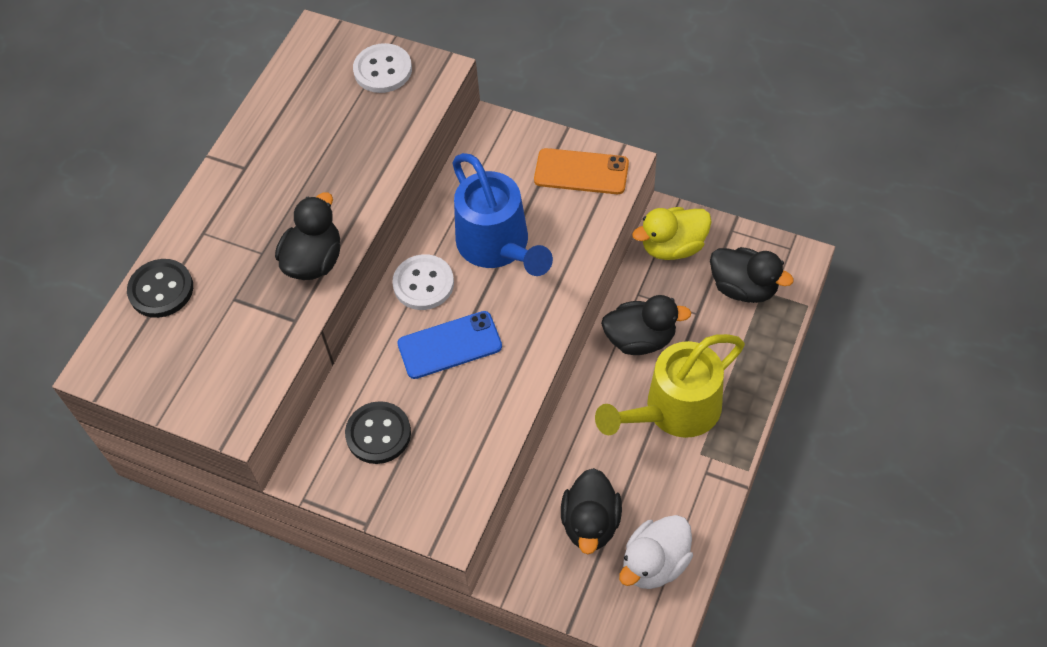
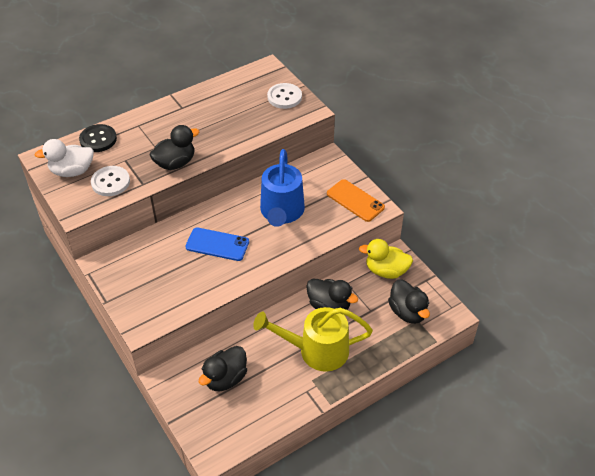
camera: 30 degrees right, 10 degrees down
black button [345,401,411,464] -> none
white button [392,254,454,310] -> white button moved to [91,166,130,196]
white duck [619,515,693,589] -> white duck moved to [35,139,94,177]

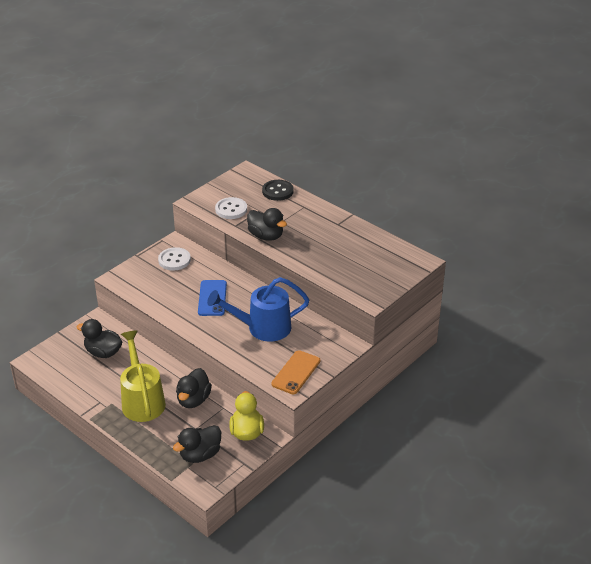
camera: 75 degrees right, 10 degrees down
white duck [35,139,94,177] -> none
white button [267,83,302,109] -> white button moved to [158,247,191,271]

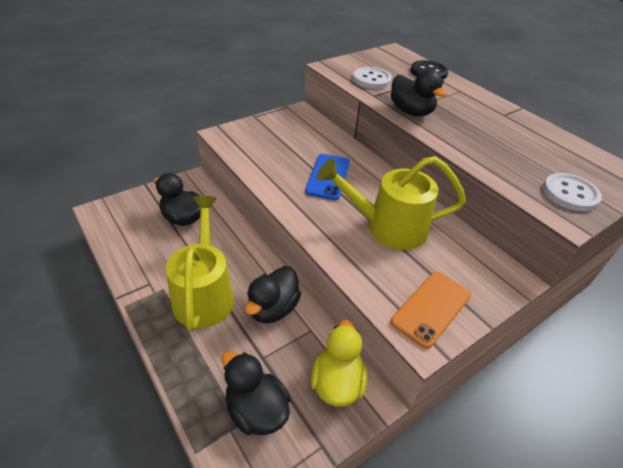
camera: 10 degrees right, 5 degrees up
white button [158,247,191,271] -> white button moved to [543,173,602,211]
black duck [173,425,221,463] -> black duck turned 75 degrees clockwise [222,351,291,435]
blue watering can [207,277,309,342] -> yellow watering can [317,156,466,250]

